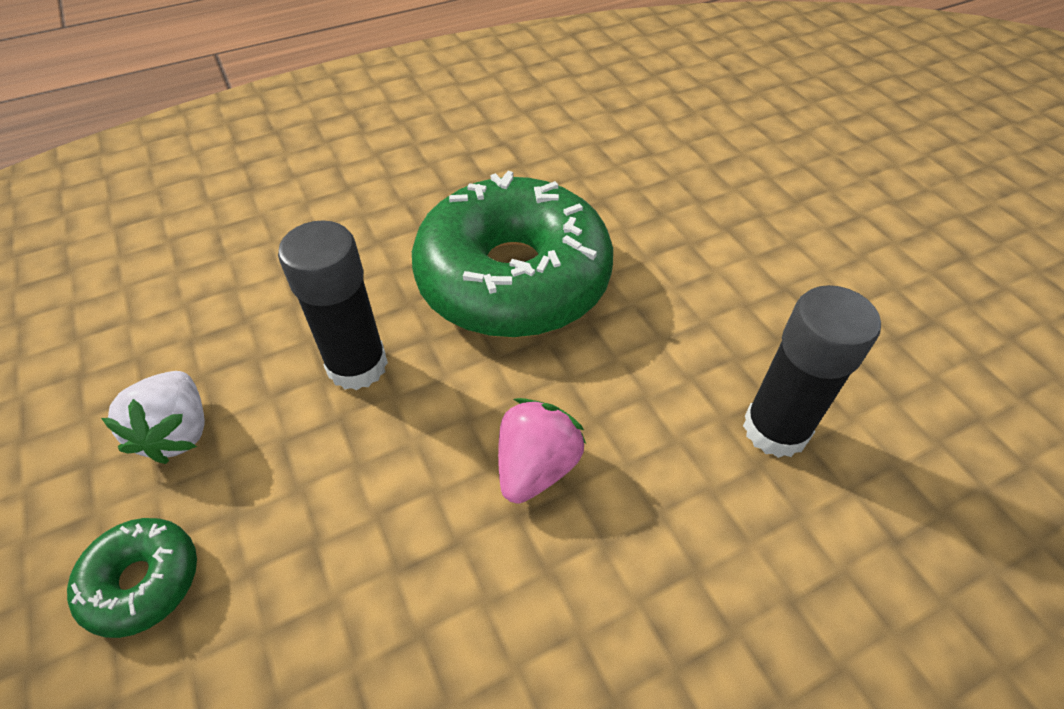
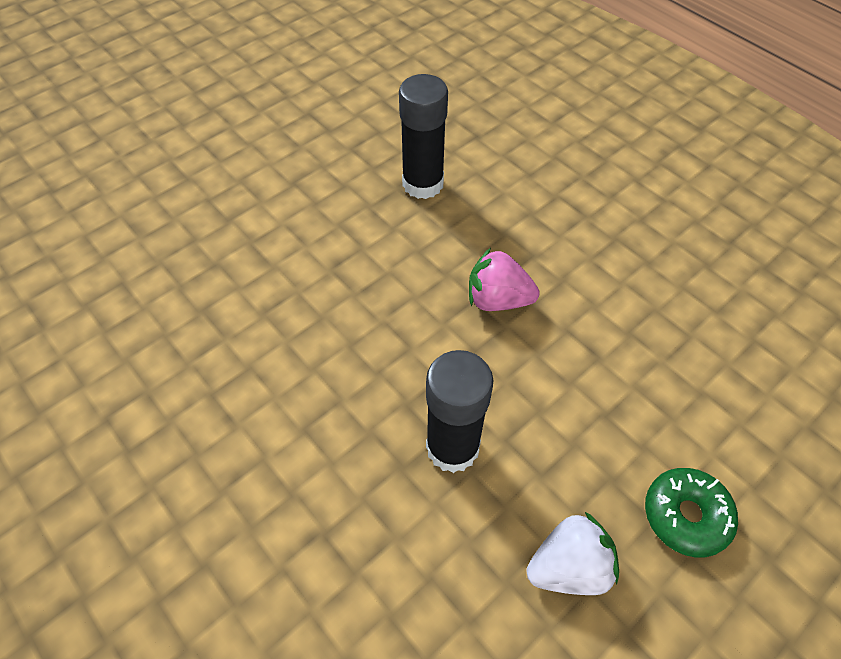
camera: 105 degrees left, 5 degrees up
green donut [412,171,613,338] -> none

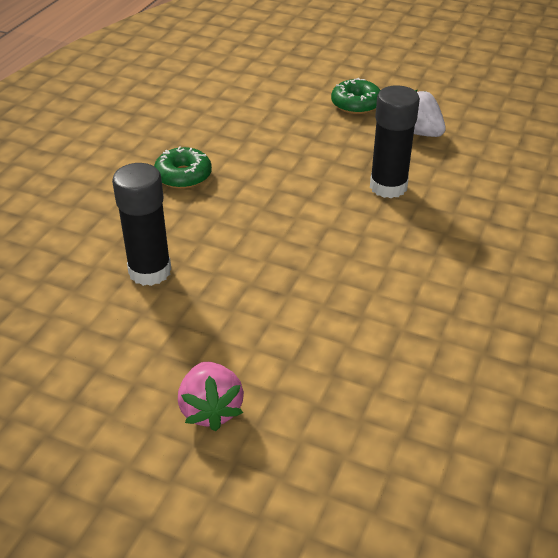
camera: 115 degrees left, 15 degrees down
pink strawberry [469,248,539,311] -> pink strawberry moved to [178,362,244,431]
none -> green donut [154,146,212,189]

